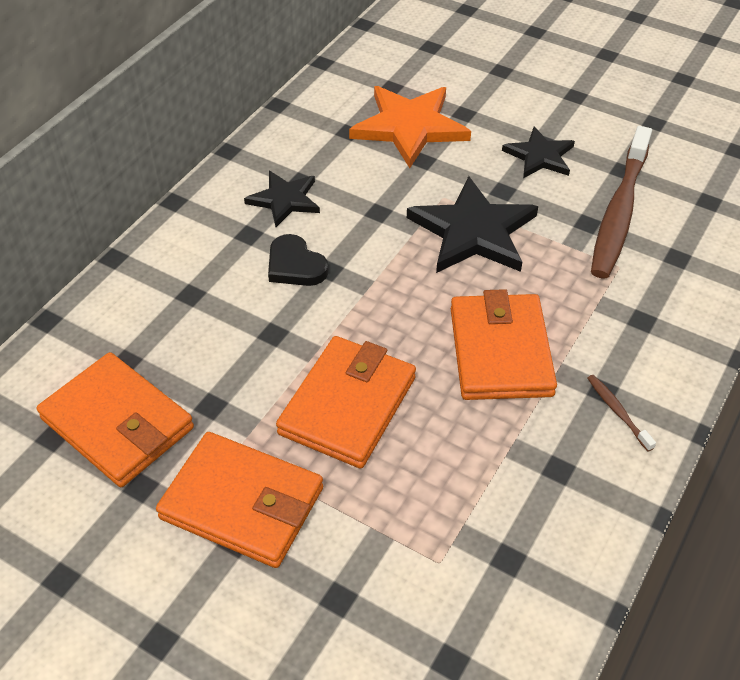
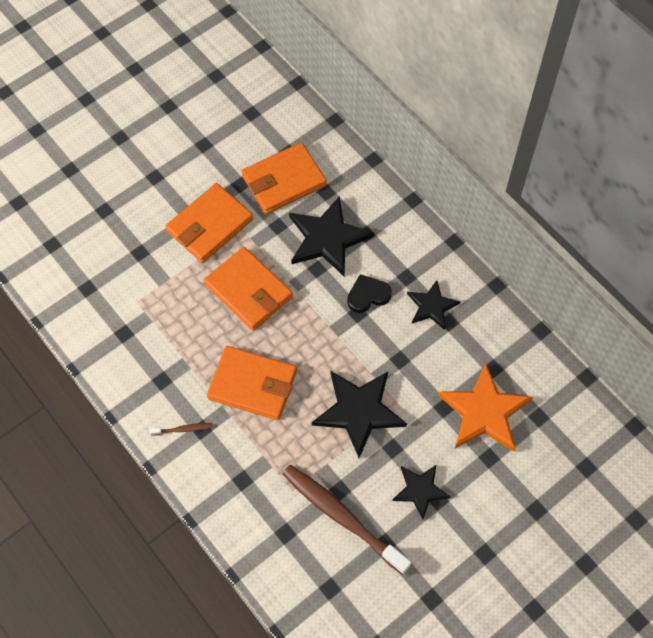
camera: 110 degrees right, 15 degrees up
none -> black star [289,196,374,277]

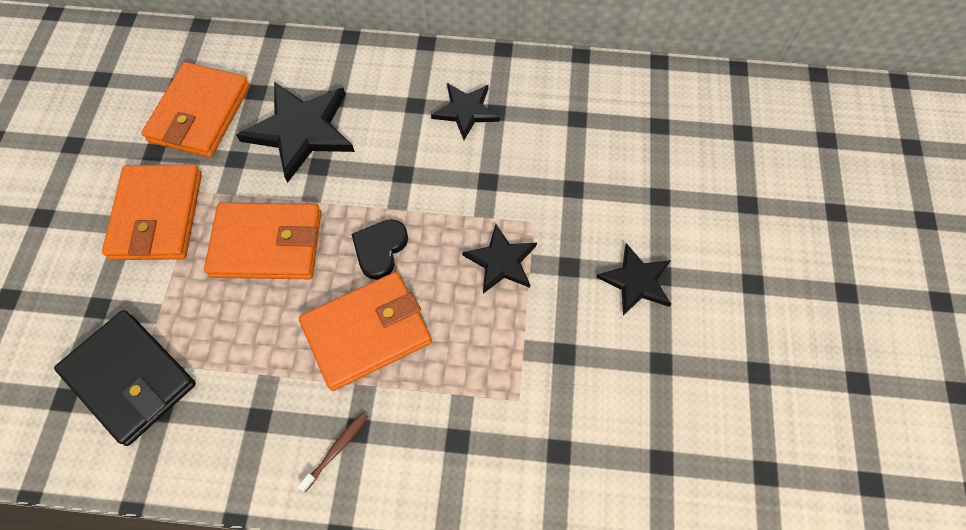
camera: 45 degrees left, 0 degrees up
brown toothbrush [282,465,411,575] -> none
black star [312,371,407,458] -> black star [462,224,537,294], size x0.60
black heart [347,274,392,313] -> black heart moved to [352,219,408,280]
orange star [438,363,533,452] -> none
none -> black wallet [54,310,196,446]

